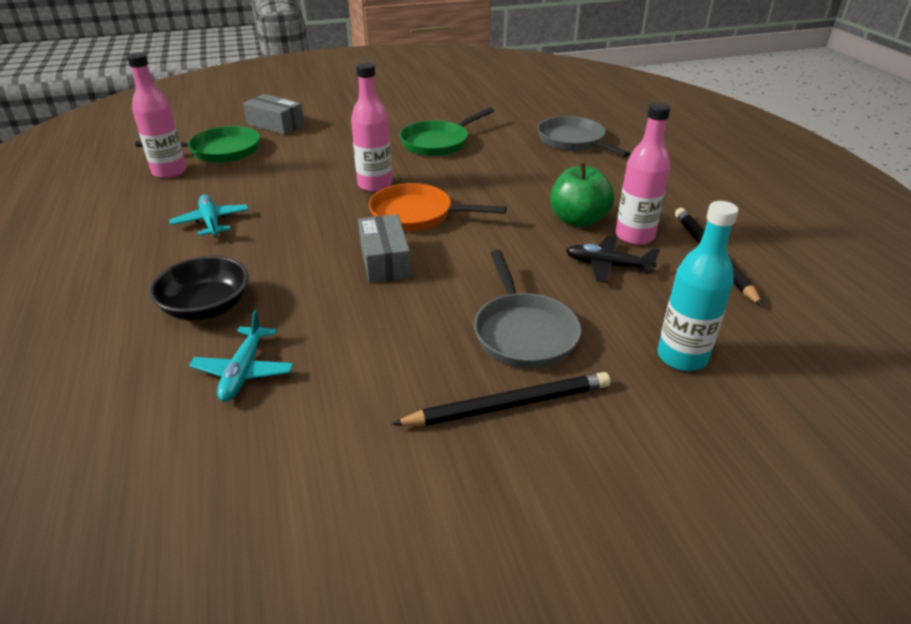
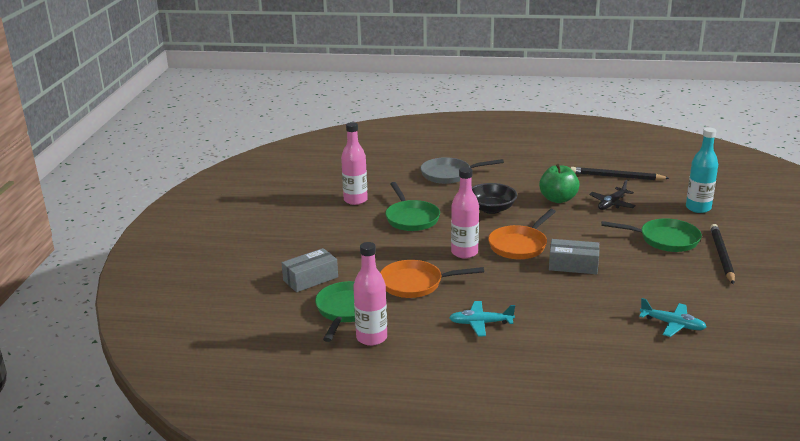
camera: 65 degrees left, 10 degrees down
black bowl [149,256,249,320] -> black bowl moved to [472,183,517,214]
grey pan [474,250,581,368] -> green pan [601,218,702,252]
pink bottle [615,102,670,245] -> pink bottle moved to [341,122,368,205]
none -> orange pan [380,260,484,298]

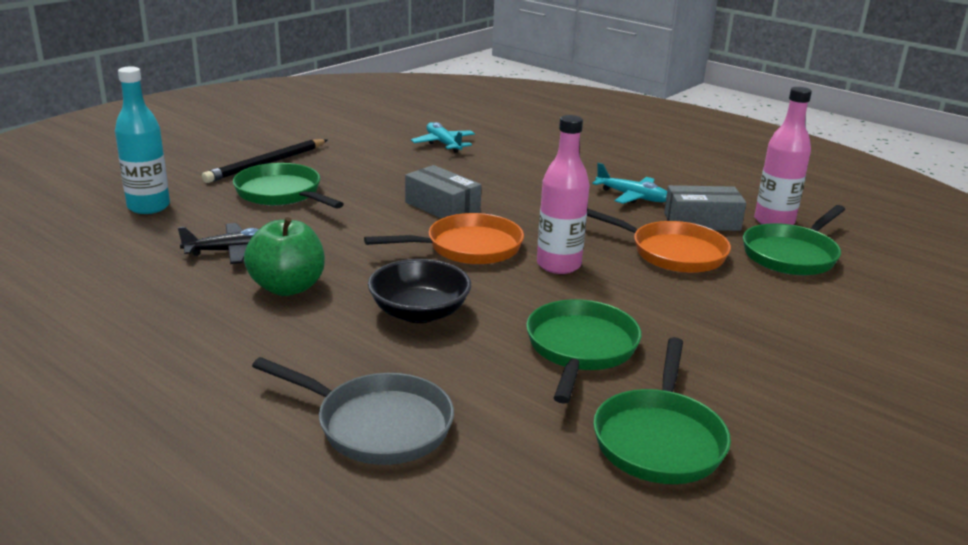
camera: 150 degrees left, 0 degrees up
grey box [282,248,338,292] -> grey box moved to [664,185,746,231]
pink bottle [341,122,368,205] -> green pan [593,337,731,484]
black pencil [571,167,669,180] -> none

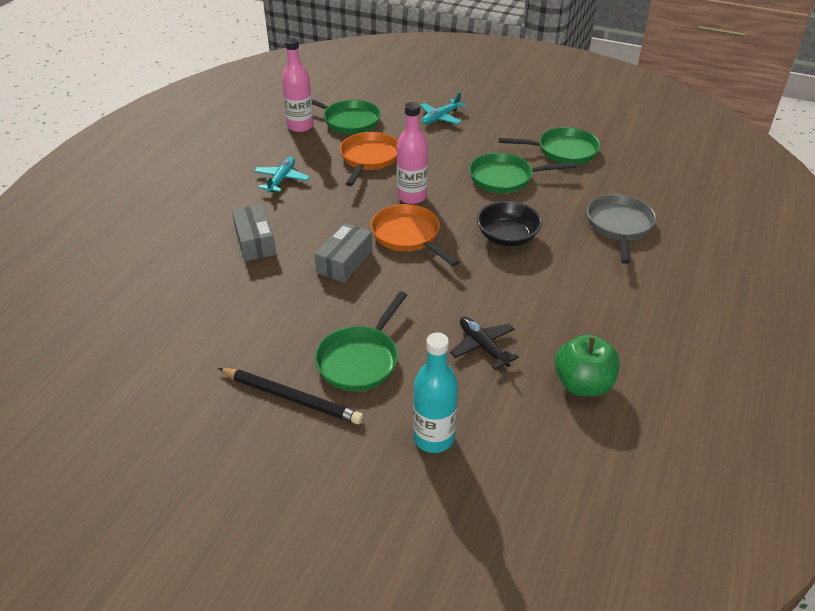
camera: 105 degrees left, 15 degrees up
green apple [244,217,325,296] -> green apple moved to [555,335,620,397]
turquoise plane [411,122,475,153] -> turquoise plane moved to [420,92,467,124]
grey box [664,185,746,231] -> grey box moved to [232,204,276,261]

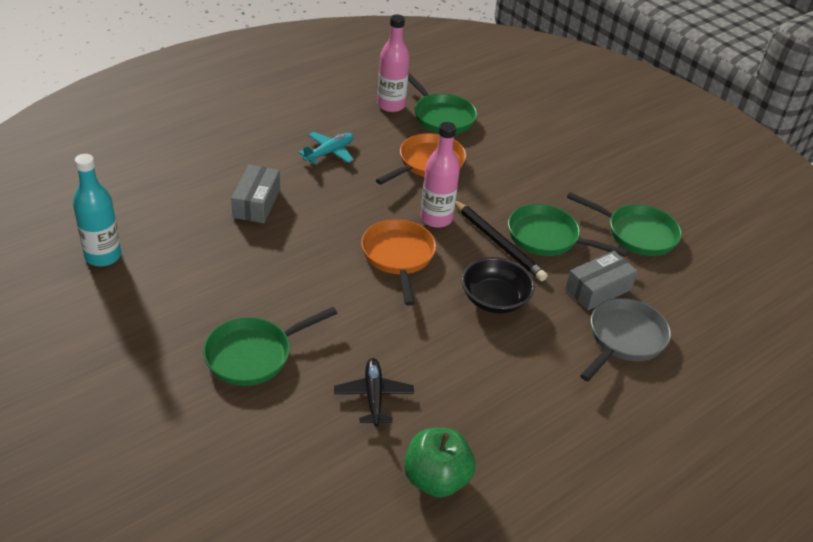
camera: 25 degrees right, 0 degrees up
black pencil [218,368,363,424] -> black pencil moved to [455,201,547,281]
grey box [314,223,372,283] -> grey box moved to [565,251,638,310]
turquoise bottle [413,333,458,453] -> turquoise bottle moved to [73,154,121,267]
turquoise plane [420,92,467,124] -> none

